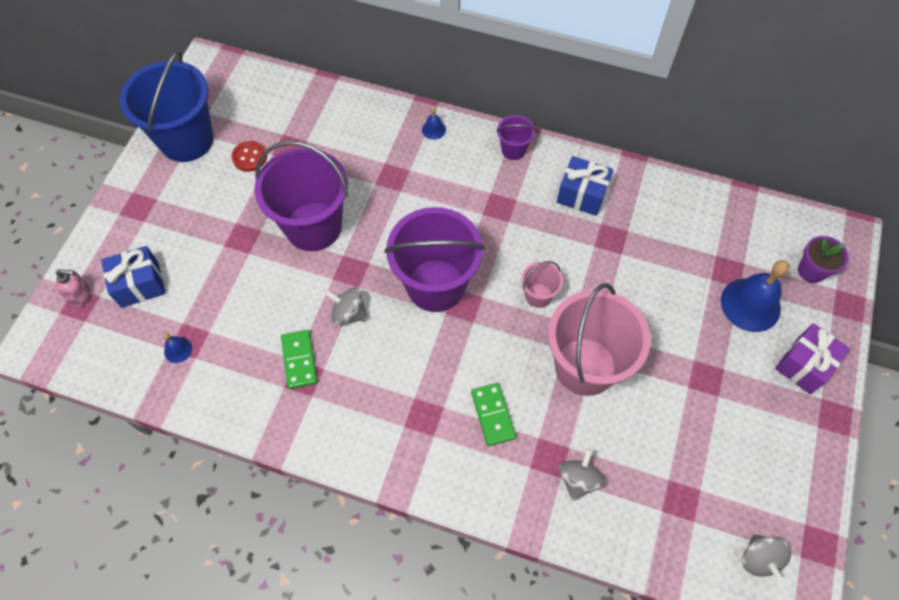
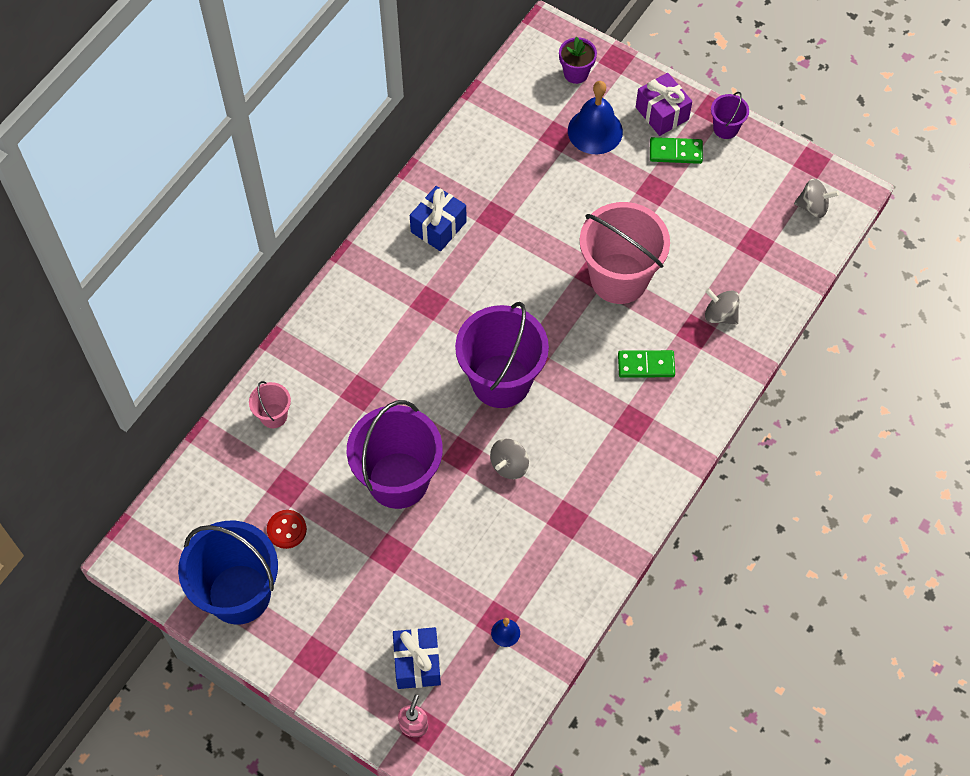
camera: 75 degrees left, 0 degrees up
green domino [281,330,317,389] -> green domino moved to [650,137,703,164]
blue bell [422,106,446,140] -> none
purple bucket [496,115,536,160] -> purple bucket moved to [711,92,749,139]
pink bucket [521,261,563,308] -> pink bucket moved to [249,381,291,428]

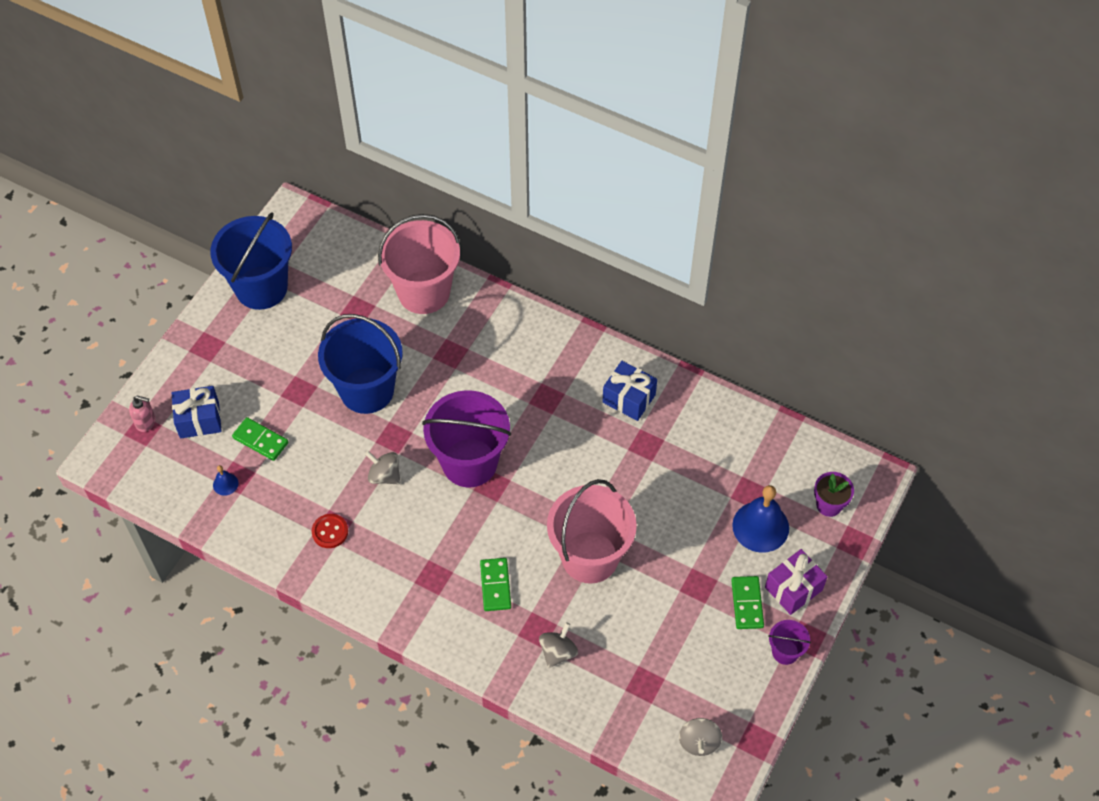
camera: 85 degrees right, 5 degrees down
pink bucket [249,381,291,428] -> pink bucket [378,214,460,314], size x2.20
red button [267,510,307,549] -> red button moved to [312,514,348,548]
purple bucket [347,400,443,509] -> blue bucket [318,314,403,414]
none -> green domino [232,417,288,461]

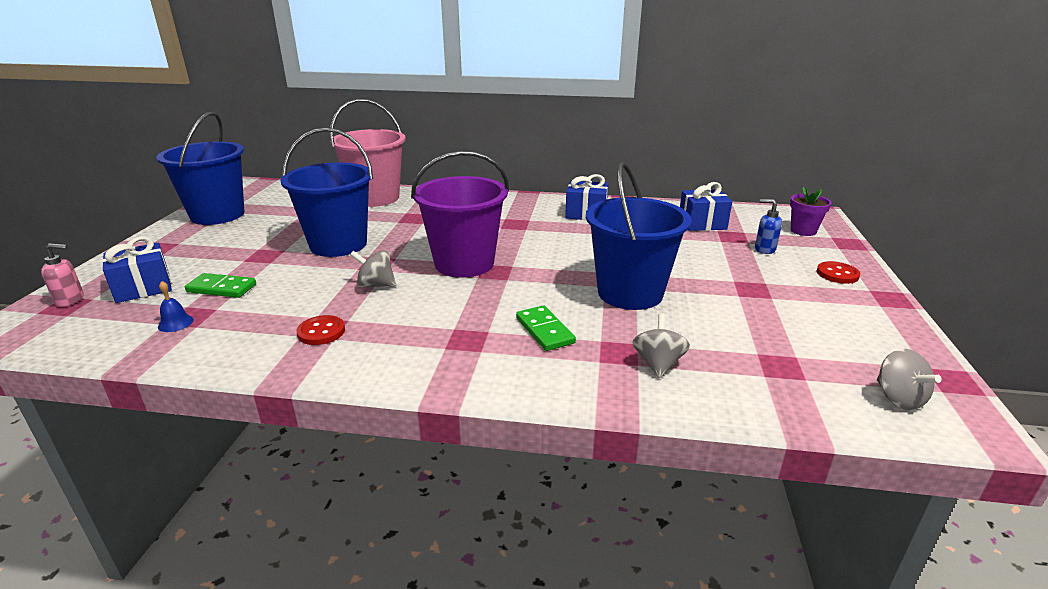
camera: 20 degrees left, 30 degrees down
pink bucket [547,479,637,584] -> blue bucket [586,162,691,310]
green domino [731,576,764,629] -> none
blue bell [732,485,789,553] -> blue soap dispenser [755,199,782,254]
purple gift [765,549,827,615] -> red button [817,261,860,284]
purple bucket [768,620,811,665] -> none
none -> blue gift [680,182,732,231]

